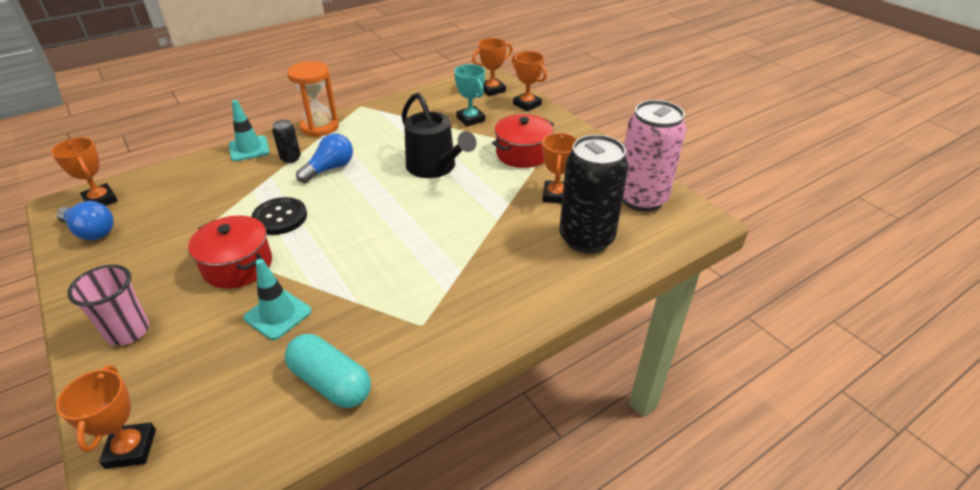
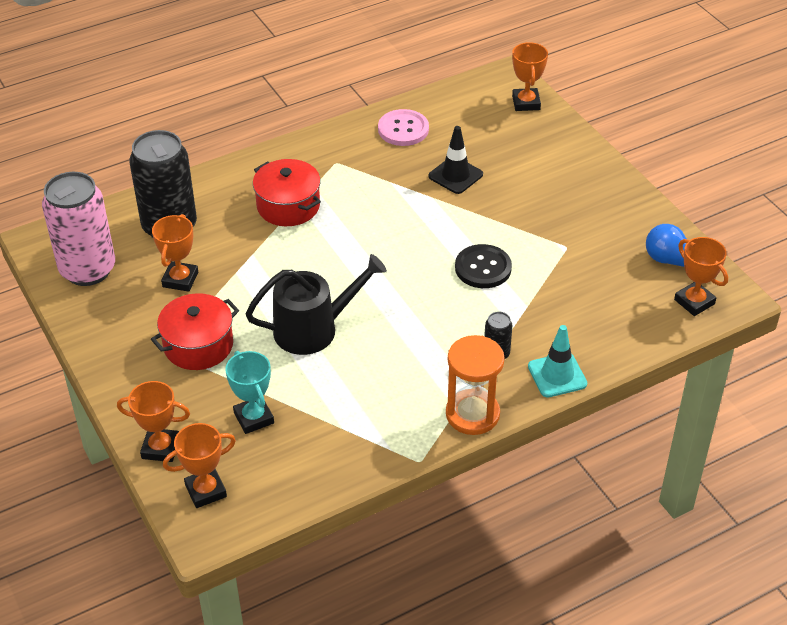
camera: 175 degrees left, 5 degrees up
pink cup [67,265,149,346] -> none
red pot [188,215,272,289] -> red pot moved to [253,159,321,226]
turquoise traffic cone [244,259,312,340] -> black traffic cone [428,126,483,194]
turquoise capsule [285,334,371,408] -> pink button [378,109,429,146]
blue light bulb [296,133,353,183] -> none
black watering can [402,93,477,178] -> black watering can turned 105 degrees clockwise [246,254,387,355]
orange trophy [512,51,547,111] -> orange trophy turned 45 degrees counterclockwise [117,381,190,462]

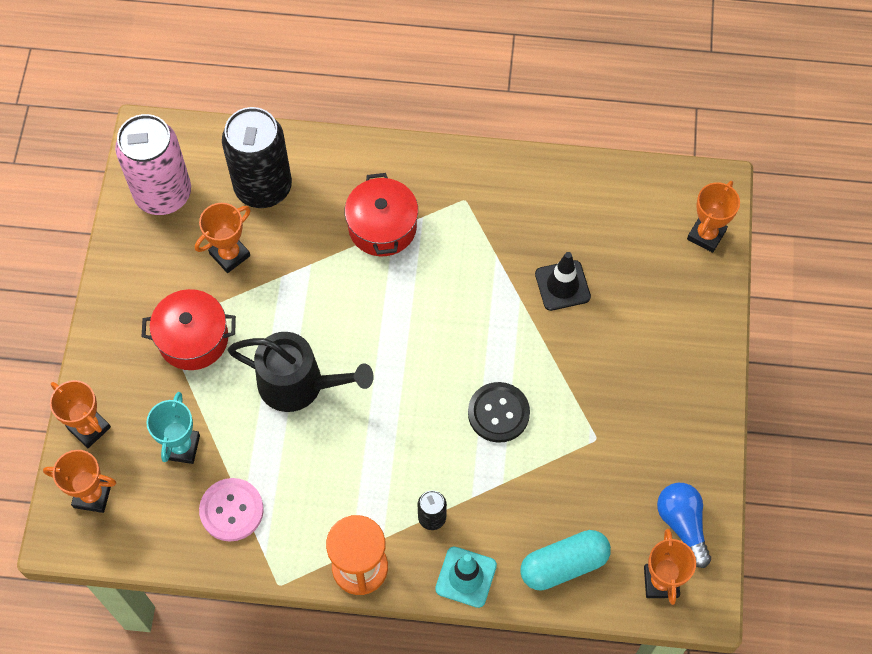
camera: 35 degrees right, 20 degrees up
pink button [378,109,429,146] -> pink button moved to [199,478,264,542]
none -> turquoise capsule [520,530,611,591]

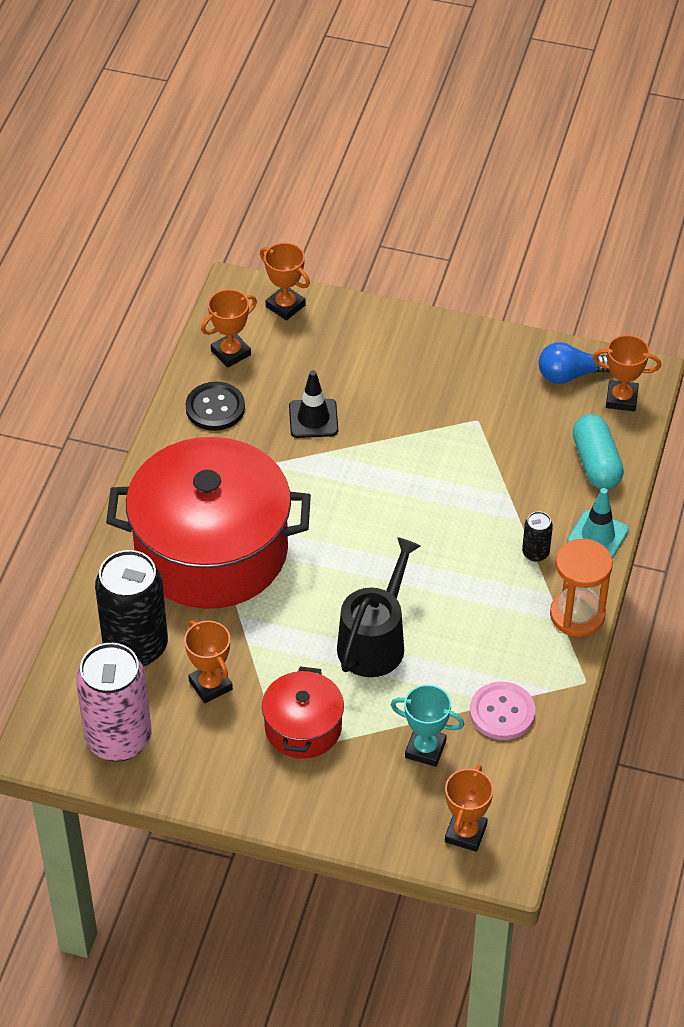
camera: 80 degrees left, 15 degrees down
orange trophy [50,380,111,448] -> orange trophy moved to [201,289,257,368]
red pot [345,173,418,256] -> red pot [106,437,311,609], size x2.10
black button [468,382,530,443] -> black button moved to [186,382,245,431]

